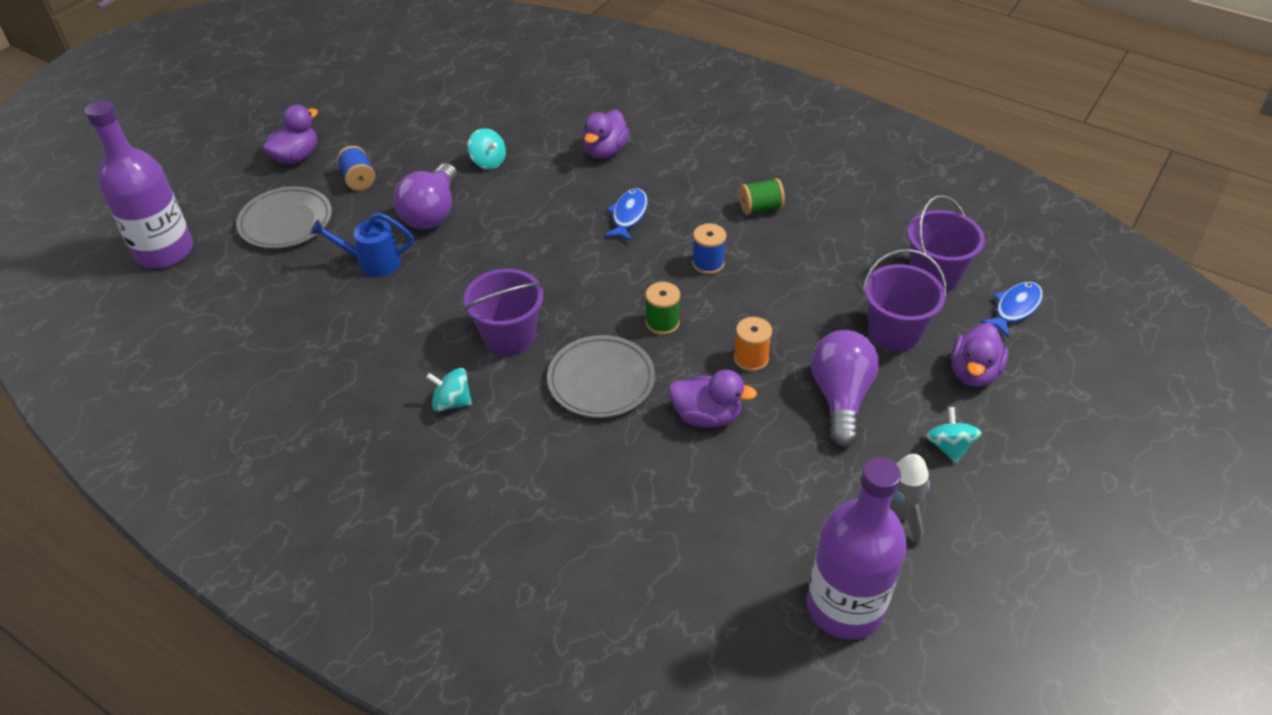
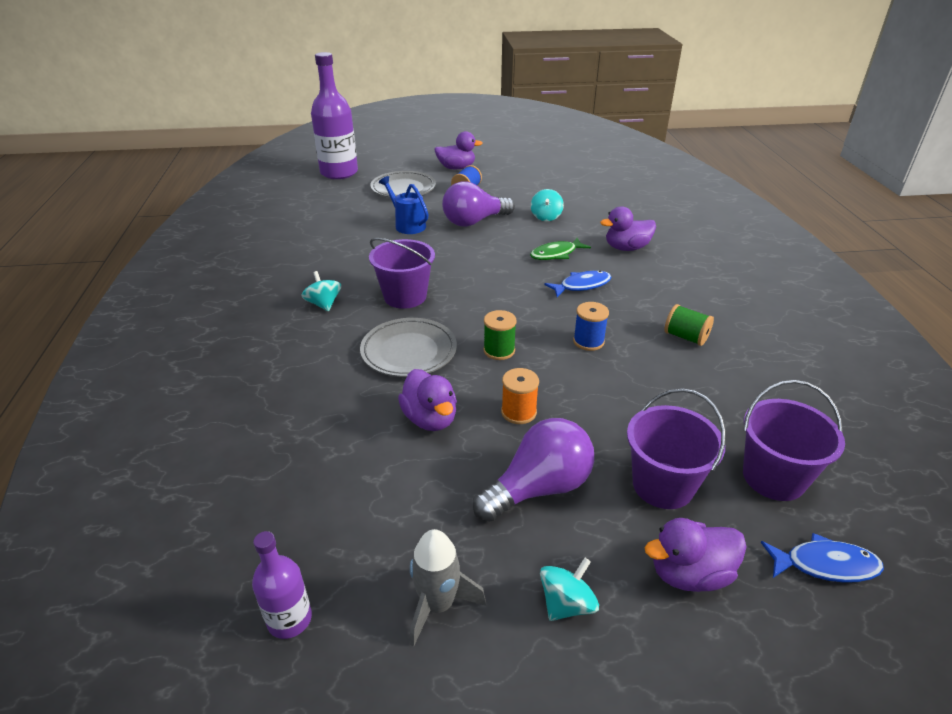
camera: 50 degrees right, 10 degrees down
purple bottle [807,457,907,640] -> purple bottle [252,531,312,639], size x0.50
none -> green fish [530,238,591,260]

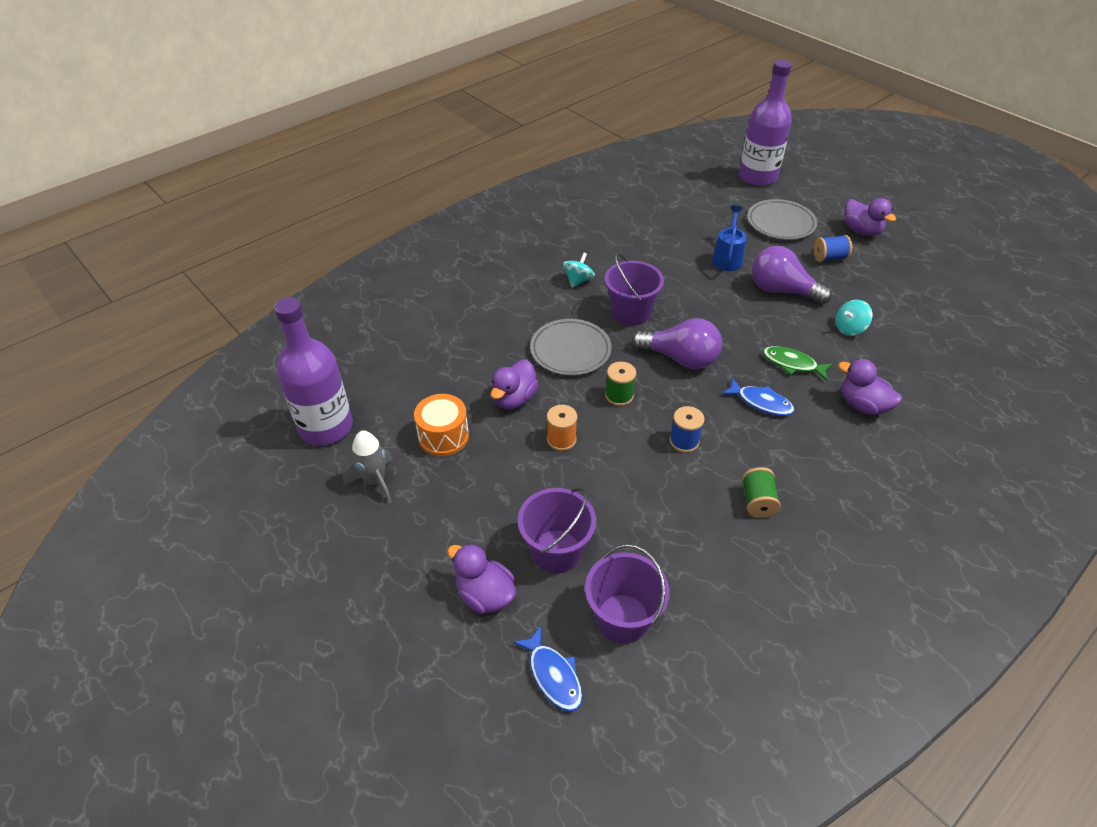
camera: 55 degrees right, 10 degrees up
purple bottle [252,531,312,639] -> purple bottle [274,297,353,445], size x2.01
purple light bulb [473,418,594,522] -> purple light bulb moved to [632,318,722,369]
turquoise spinning top [540,558,599,621] -> none
none -> orange drum [414,394,469,456]

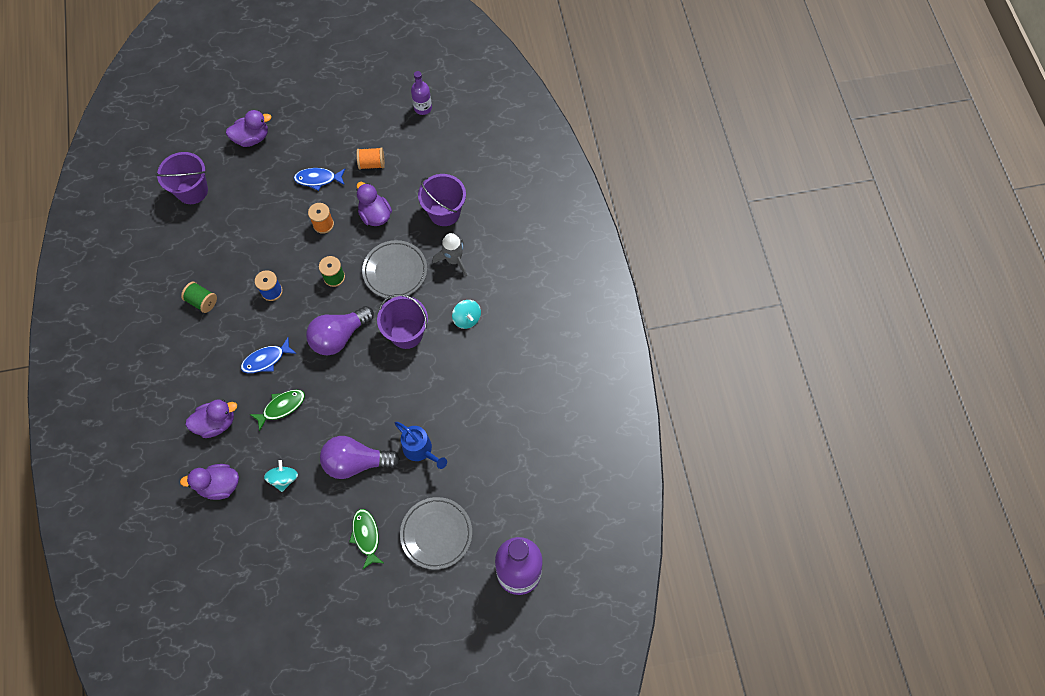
camera: 120 degrees right, 20 degrees up
purple bottle [274,297,353,445] -> purple bottle [411,71,432,115], size x0.50
grey rocket [342,431,393,503] -> grey rocket moved to [433,233,467,276]
orange drum [414,394,469,456] -> orange spool [357,147,385,170]
blue fish [513,627,583,712] -> blue fish moved to [294,168,345,191]
purple bucket [518,488,596,573] -> purple bucket moved to [418,174,466,226]
purple light bulb [752,246,832,304] -> purple light bulb turned 150 degrees counterclockwise [320,436,400,479]
blue spool [814,235,852,262] -> green fish [349,509,383,570]
purple duck [845,198,896,236] -> purple duck moved to [180,464,239,500]

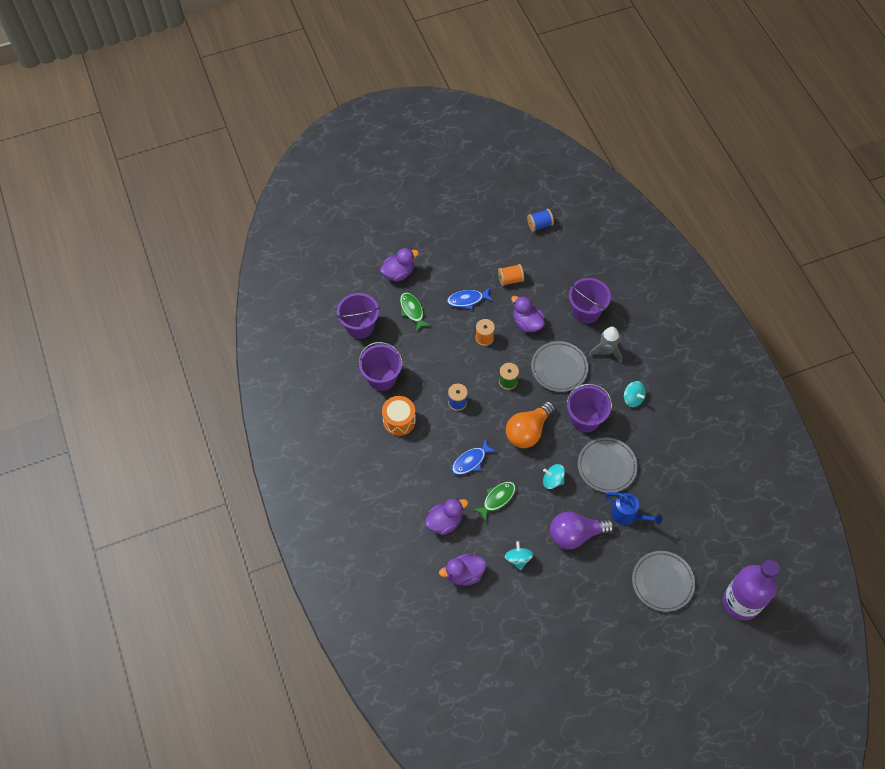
camera: 10 degrees left, 5 degrees down
green spool [181,282,217,313] -> orange drum [382,396,416,436]
purple light bulb [306,306,374,356] -> orange light bulb [506,401,555,448]
green fish [349,509,383,570] -> green fish moved to [400,292,431,332]
purple bottle [411,71,432,115] -> blue spool [527,209,554,232]
none -> purple bucket [358,342,403,391]
none -> turquoise spinning top [543,464,565,489]
none -> grey plate [578,437,638,493]

